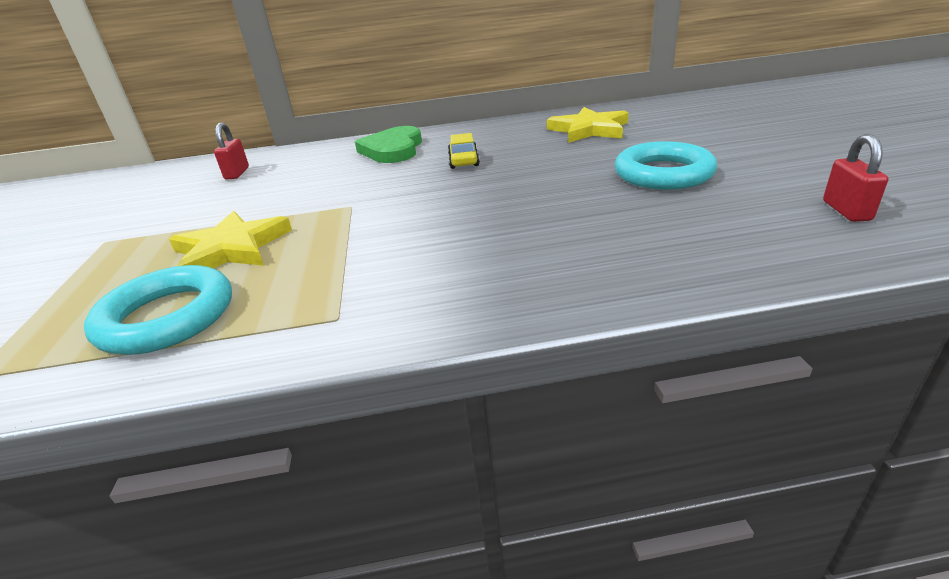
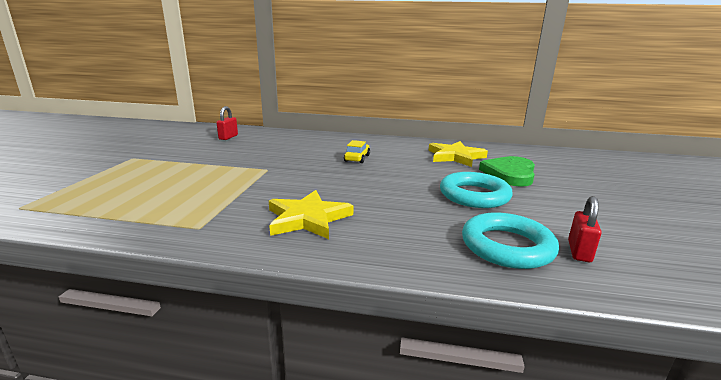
camera: 15 degrees right, 10 degrees down
turquoise ring [84,265,232,355] -> turquoise ring moved to [462,212,559,269]
yellow star [169,211,292,268] -> yellow star moved to [269,190,353,239]
green heart [355,126,422,163] -> green heart moved to [479,156,535,187]

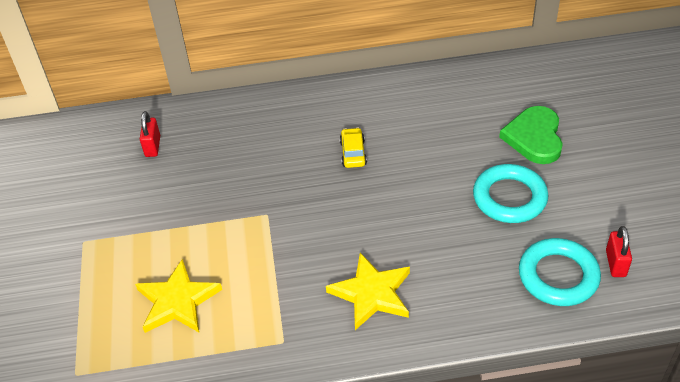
camera: 15 degrees left, 25 degrees up
yellow star [428,141,488,167] -> yellow star moved to [135,259,222,333]

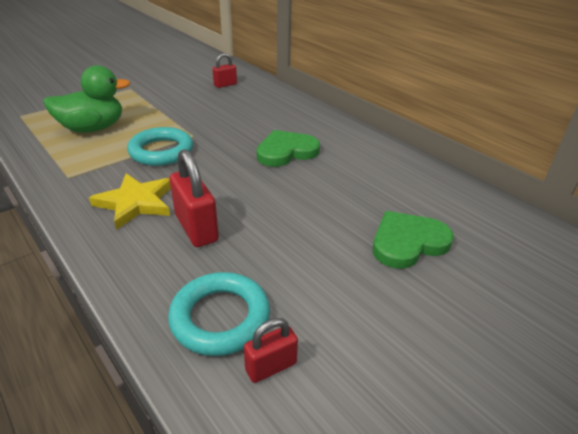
camera: 55 degrees right, 10 degrees down
yellow star [135,259,222,333] -> green duck [43,65,130,133]
yellow car [340,128,367,168] -> green heart [257,130,320,167]
turquoise ring [473,164,548,223] -> turquoise ring moved to [127,127,193,166]
none -> red padlock [169,149,219,247]

